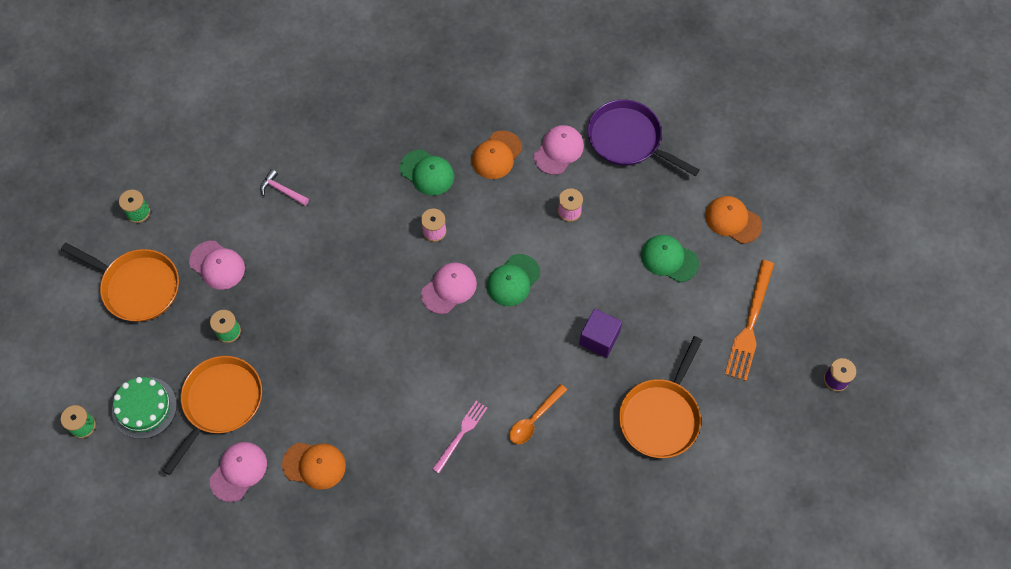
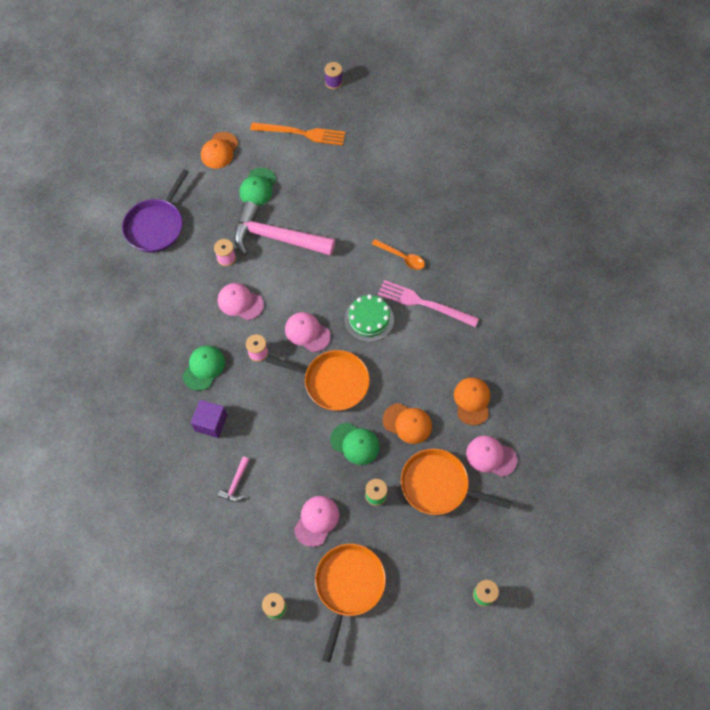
camera: 100 degrees left, 0 degrees up
green cake [112,377,177,439] -> green cake moved to [345,295,394,342]
pink fork [432,401,487,473] -> pink fork [378,280,479,327], size x1.64
orange cap [472,131,522,179] -> orange cap moved to [383,403,432,444]
green cap [487,254,540,306] -> green cap moved to [330,423,380,465]
pink cap [534,125,584,175] -> pink cap moved to [218,283,264,320]
purple cube [579,308,622,358] -> purple cube moved to [191,400,227,438]
orange pan [619,336,702,458] -> orange pan moved to [265,350,370,411]
none -> pink hammer [234,201,335,256]

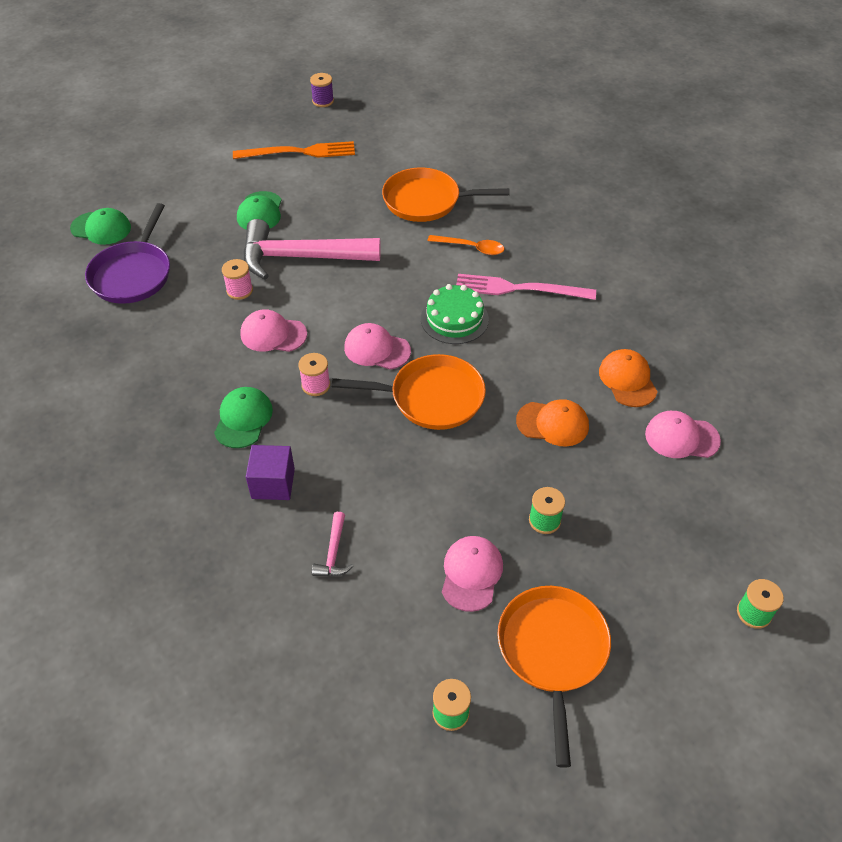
camera: 15 degrees left, 15 degrees down
orange cap [201,132,238,169] -> none
green cap [330,423,380,465] -> green cap moved to [70,208,131,245]
orange pan [401,449,512,515] -> orange pan moved to [382,168,510,222]

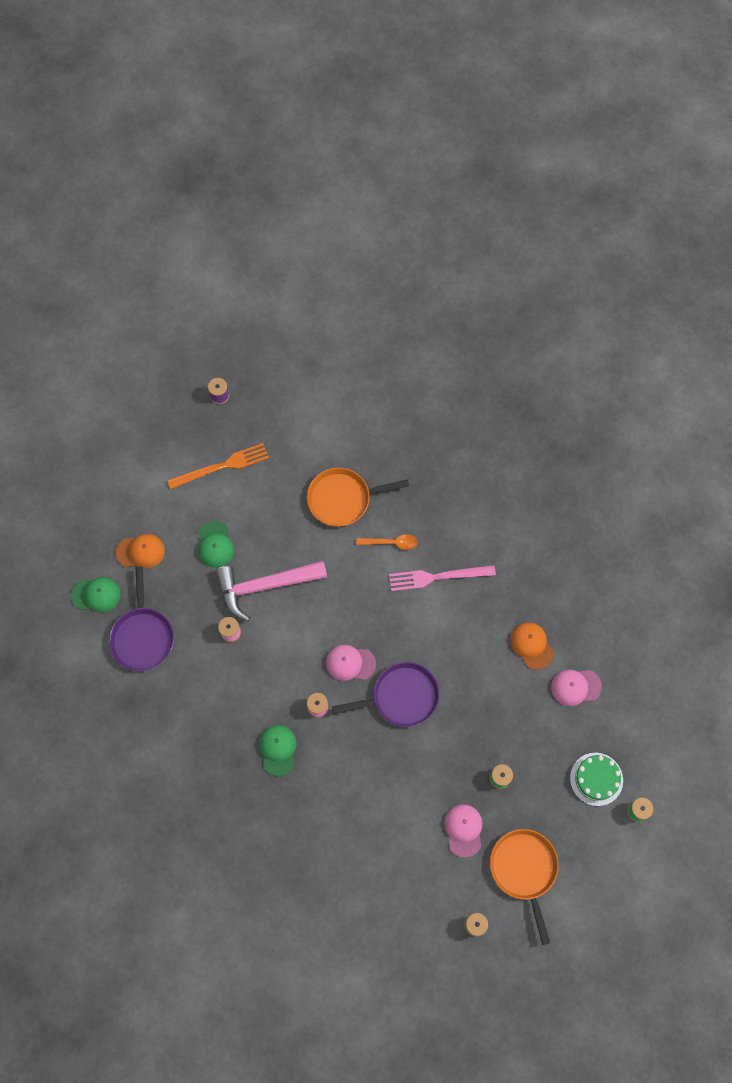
camera: 15 degrees left, 20 degrees up
pink cap [240,309,307,352] -> none
purple cube [246,445,295,500] -> none
pink hammer [312,512,353,576] -> none
orange pan [332,354,486,430] -> purple pan [332,662,440,727]
green cake [421,284,489,344] -> green cake moved to [570,753,623,806]
orange cap [516,399,589,447] -> orange cap moved to [116,534,165,568]

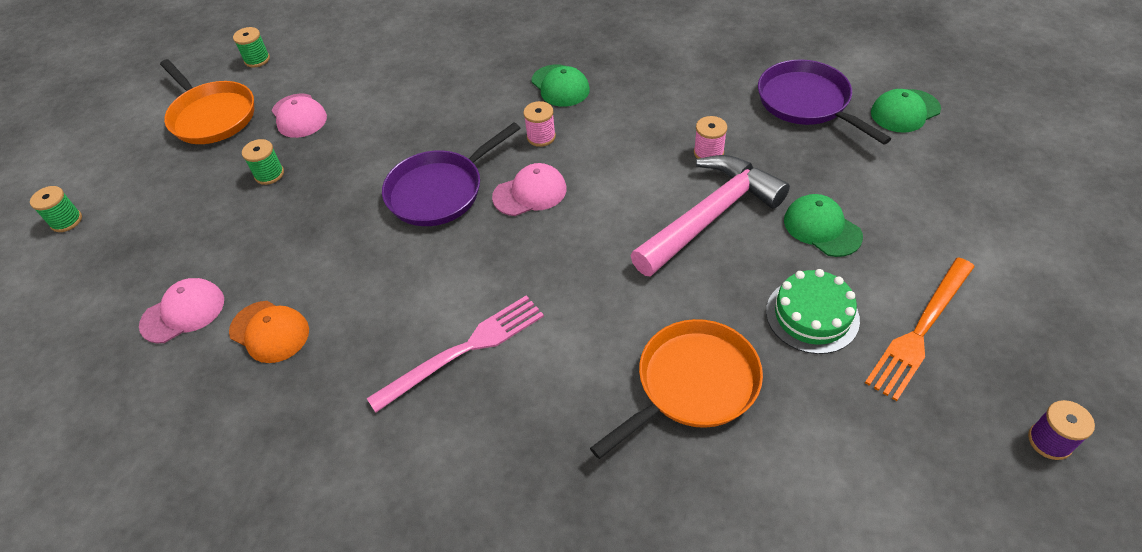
camera: 155 degrees right, 20 degrees down
orange cap [116,534,165,568] -> none
orange spoon [357,534,418,550] -> none
green cake [570,753,623,806] -> green cake moved to [766,269,860,354]

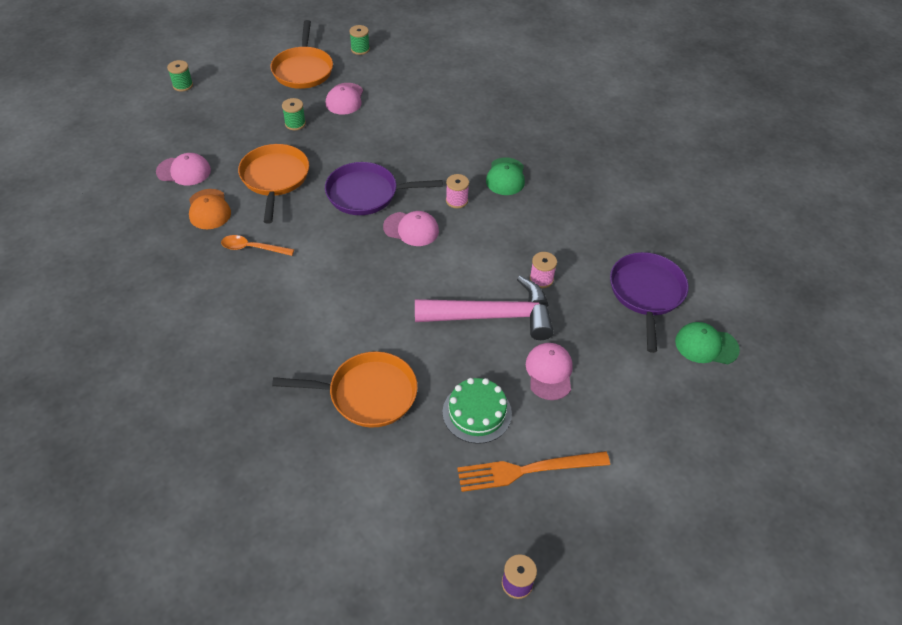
camera: 35 degrees right, 0 degrees up
pink fork [367,295,544,412] -> none
green cap [784,194,863,257] -> pink cap [526,343,573,400]
none -> orange spoon [221,235,294,256]
none -> orange pan [238,144,309,224]

